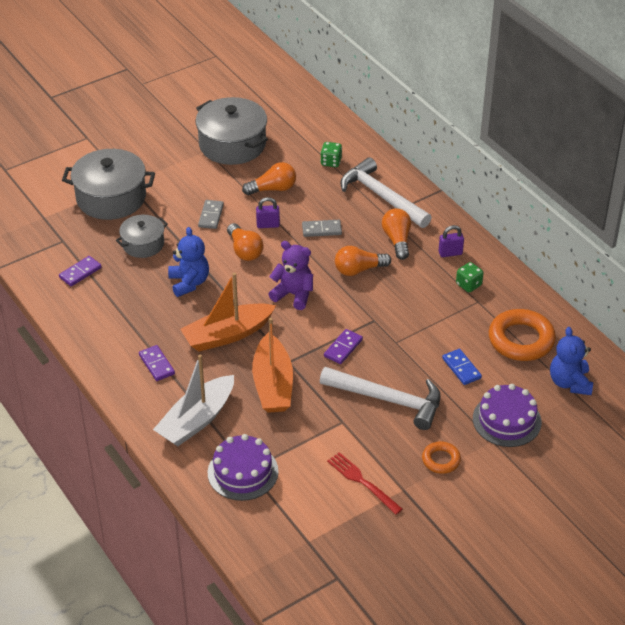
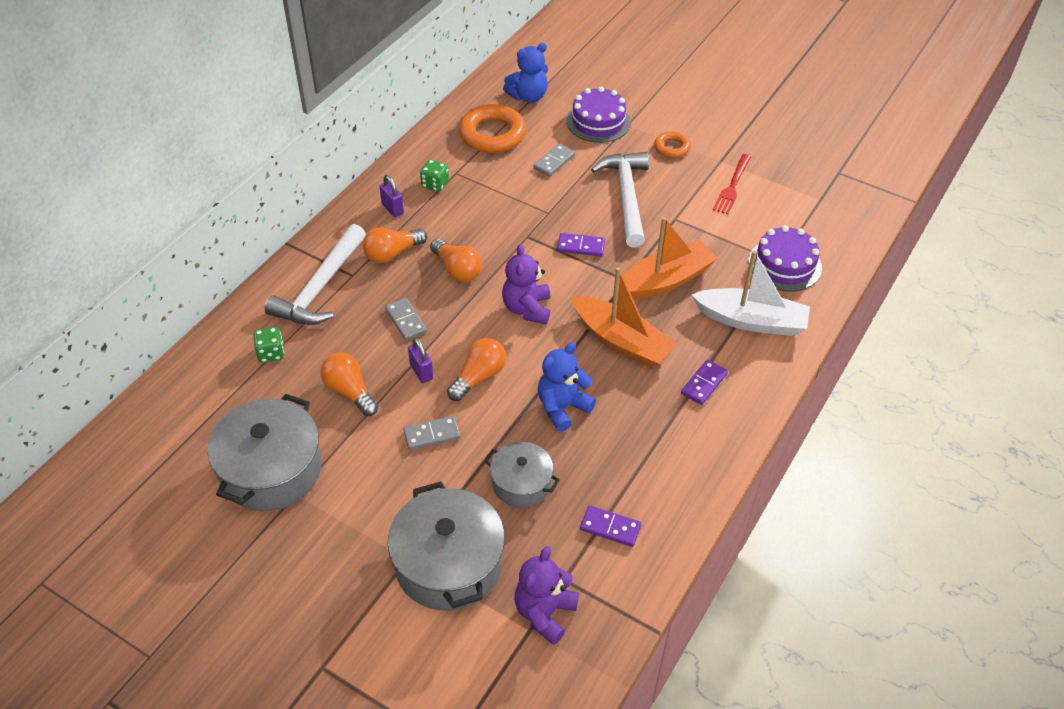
camera: 115 degrees left, 5 degrees up
blue domino [442,349,482,385] -> grey domino [533,144,575,177]
none -> purple teddy bear [514,546,579,645]

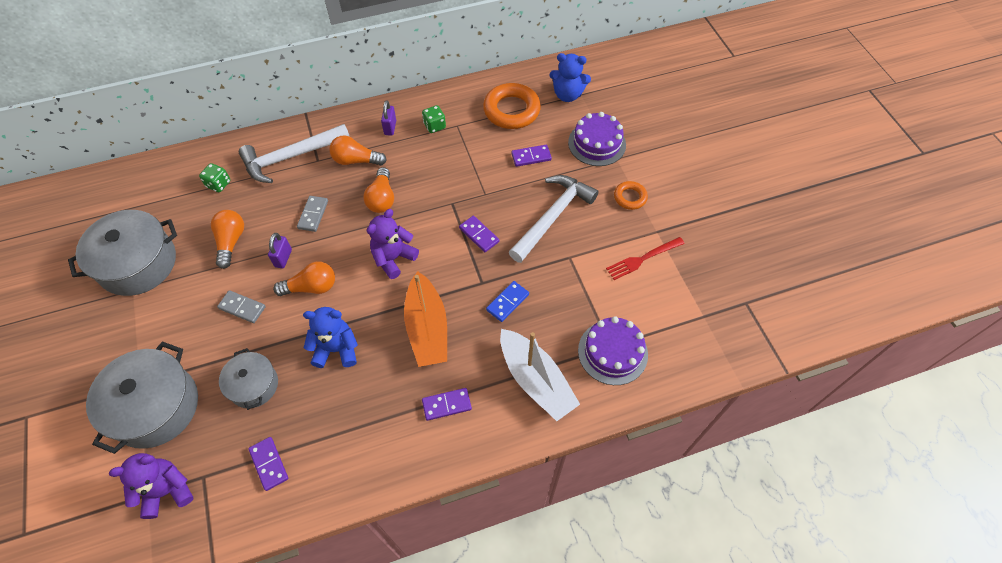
camera: 40 degrees right, 10 degrees up
grey domino [533,144,575,177] -> purple domino [511,145,552,167]
orange boat [618,217,718,300] -> blue domino [486,281,529,322]

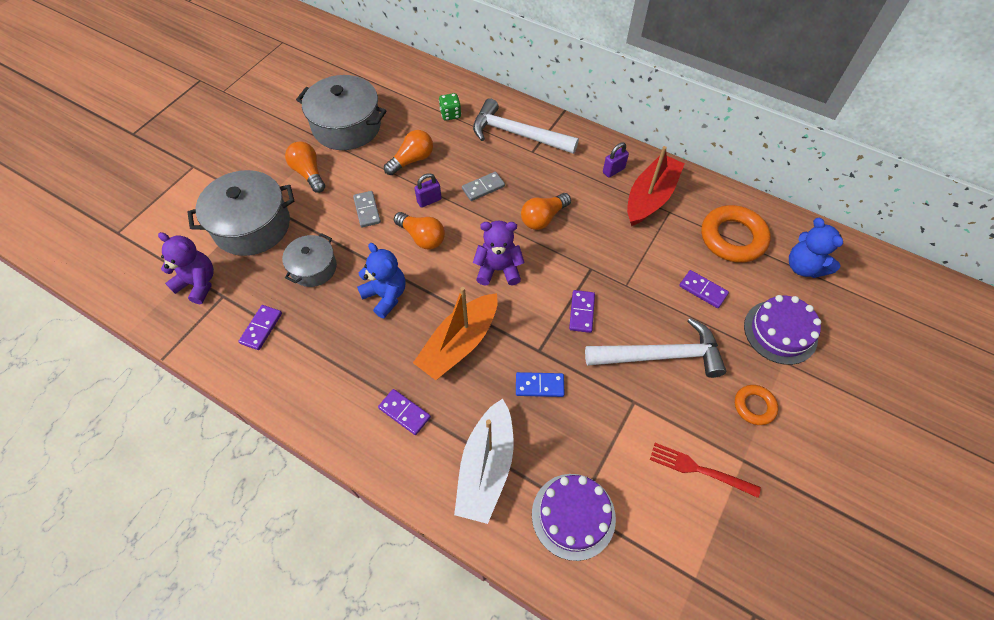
camera: 50 degrees right, 0 degrees up
orange light bulb [329,135,387,166] -> orange light bulb moved to [285,142,325,193]
green dice [422,105,446,133] -> red boat [627,146,685,226]

